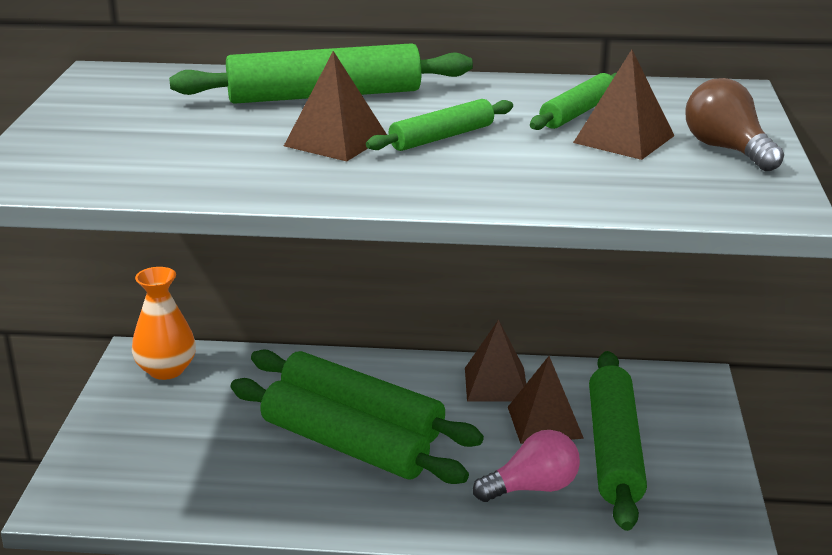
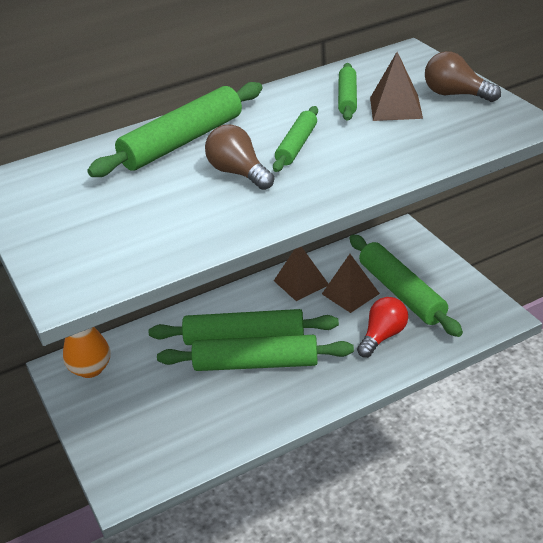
camera: 30 degrees left, 10 degrees up
brown pyramid [284,51,387,161] -> brown light bulb [205,124,274,190]
pink light bulb [473,430,580,502] -> red light bulb [357,297,408,358]

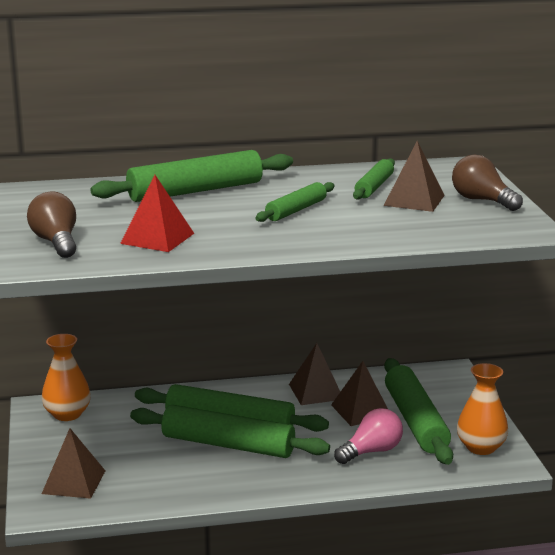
camera: 15 degrees right, 15 degrees down
brown light bulb [205,124,274,190] -> brown light bulb moved to [27,191,76,258]
red light bulb [357,297,408,358] -> pink light bulb [334,408,403,464]
none -> brown pyramid [42,428,105,499]
none -> red pyramid [120,175,194,252]
none -> orange vase [457,363,508,455]

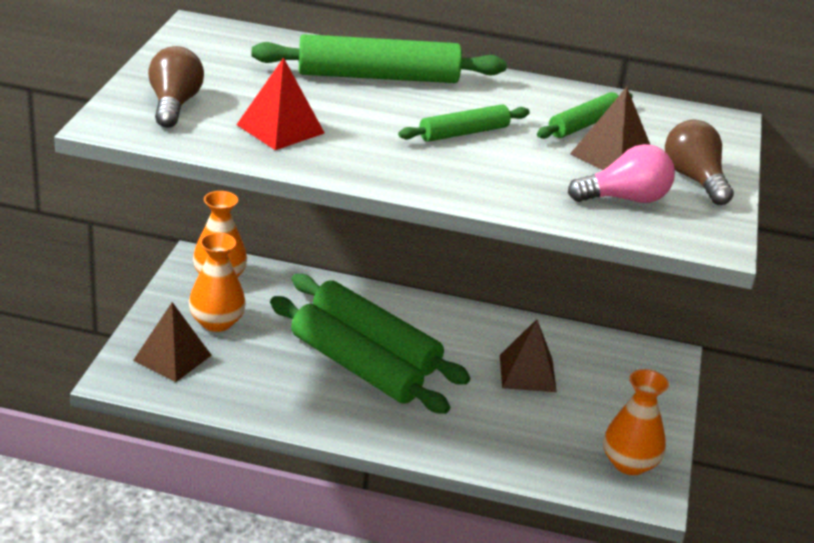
camera: 20 degrees right, 10 degrees up
brown pyramid [289,343,340,405] -> none
pink light bulb [334,408,403,464] -> pink light bulb moved to [568,144,675,203]
green rolling pin [384,358,453,465] -> none
none -> orange vase [189,233,246,332]

